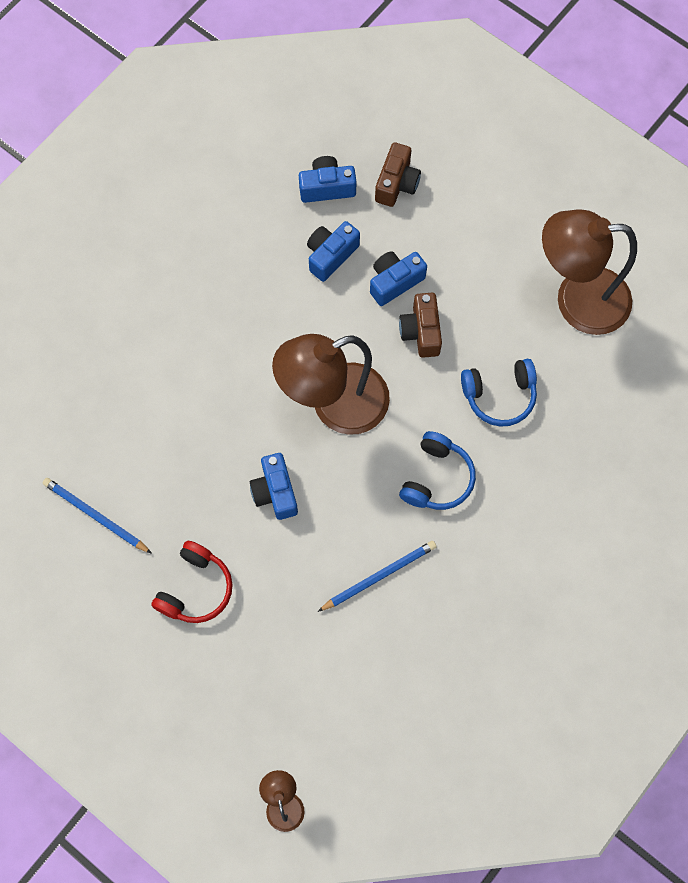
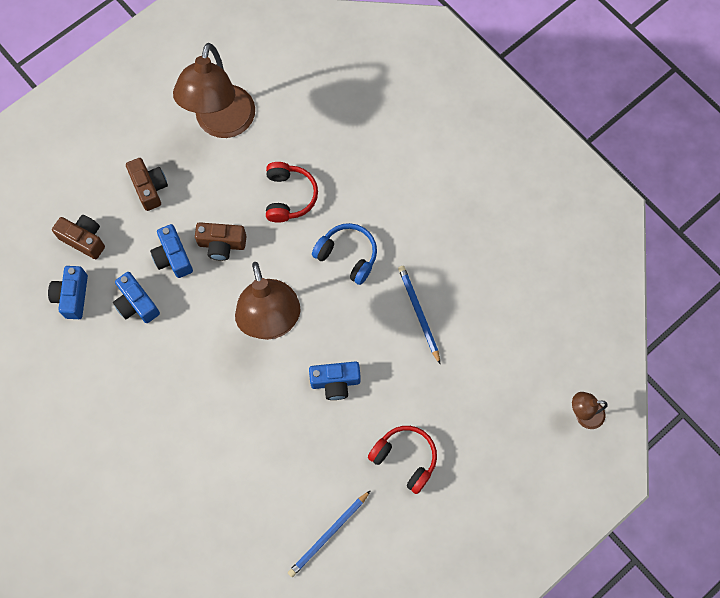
camera: 80 degrees left, 0 degrees up
blue headphones [461,359,537,427] -> red headphones [266,162,318,223]
none -> brown camera [126,158,168,211]

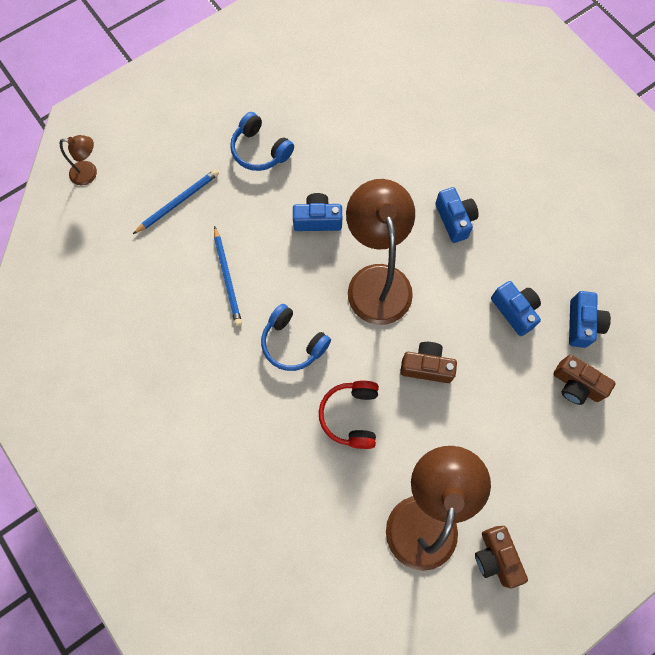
camera: 175 degrees left, 0 degrees up
brown camera [126,158,168,211] -> brown camera moved to [475,526,528,588]
blue camera [150,224,193,278] -> blue camera moved to [435,187,479,243]
blue pencil [288,490,371,577] -> blue pencil moved to [133,169,219,234]
red headphones [368,426,437,494] -> blue headphones [230,112,294,171]

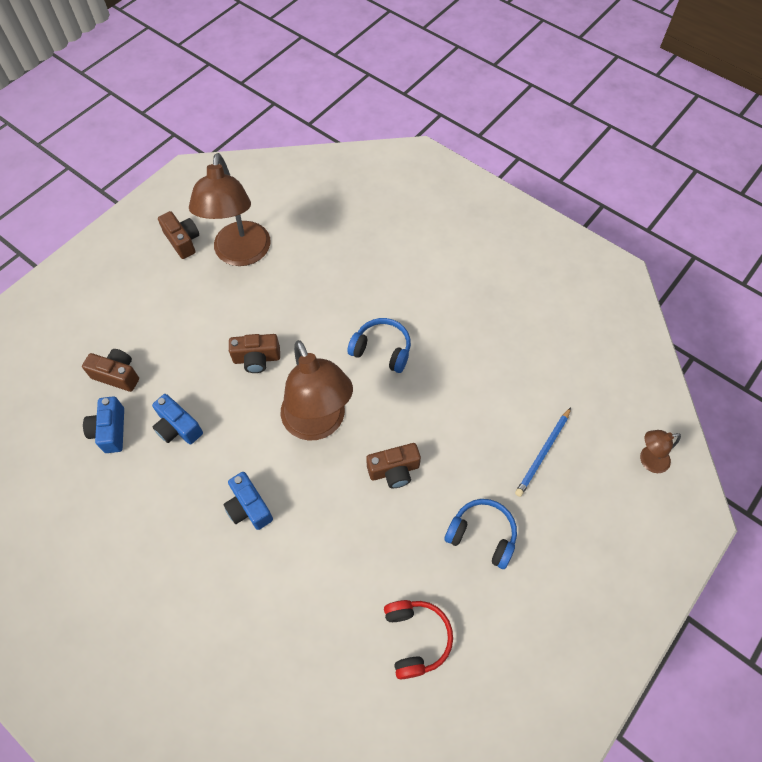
camera: 165 degrees right, 10 degrees down
blue pencil [214,226,242,326] -> none
blue camera [293,193,342,231] -> brown camera [366,443,421,488]
red headphones [319,381,379,449] -> red headphones moved to [384,600,453,679]

